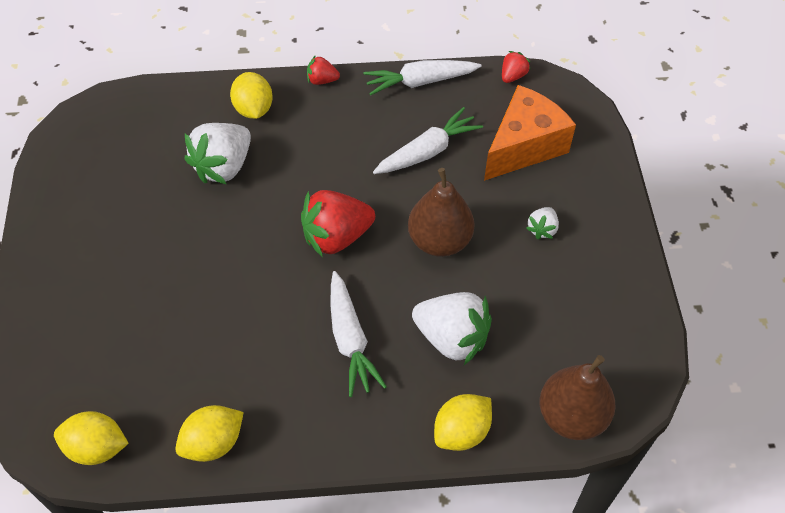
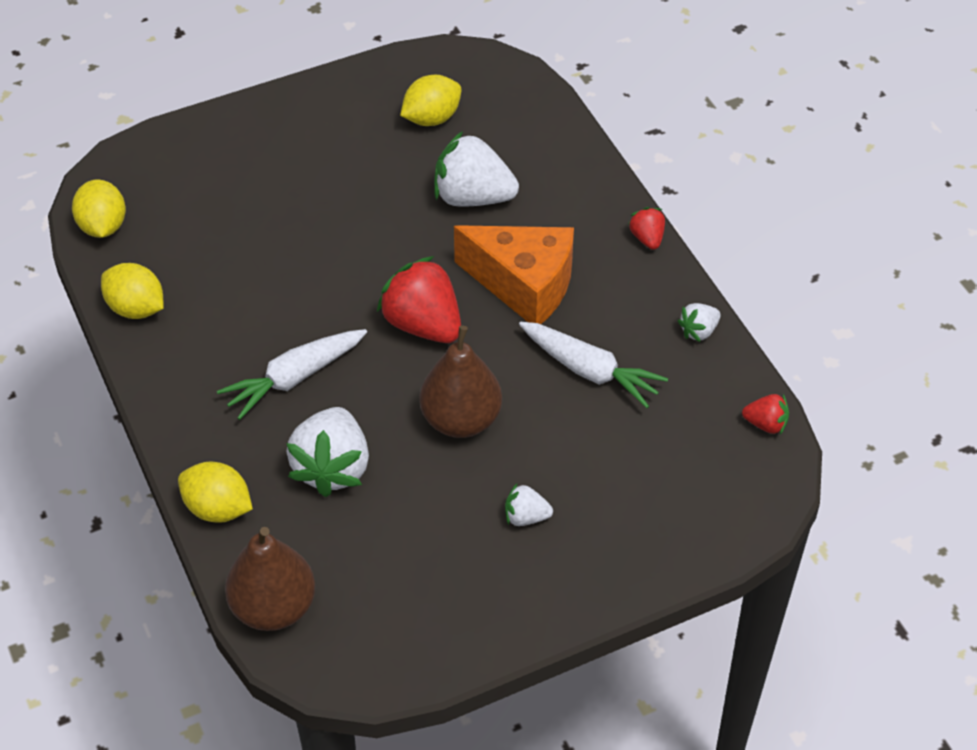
camera: 70 degrees right, 5 degrees down
yellow lemon [230,72,273,119] -> yellow lemon moved to [400,75,461,126]
white carrot [363,60,481,95] -> white strawberry [678,303,721,342]
orange cheese [484,85,576,181] -> orange cheese moved to [454,225,574,324]

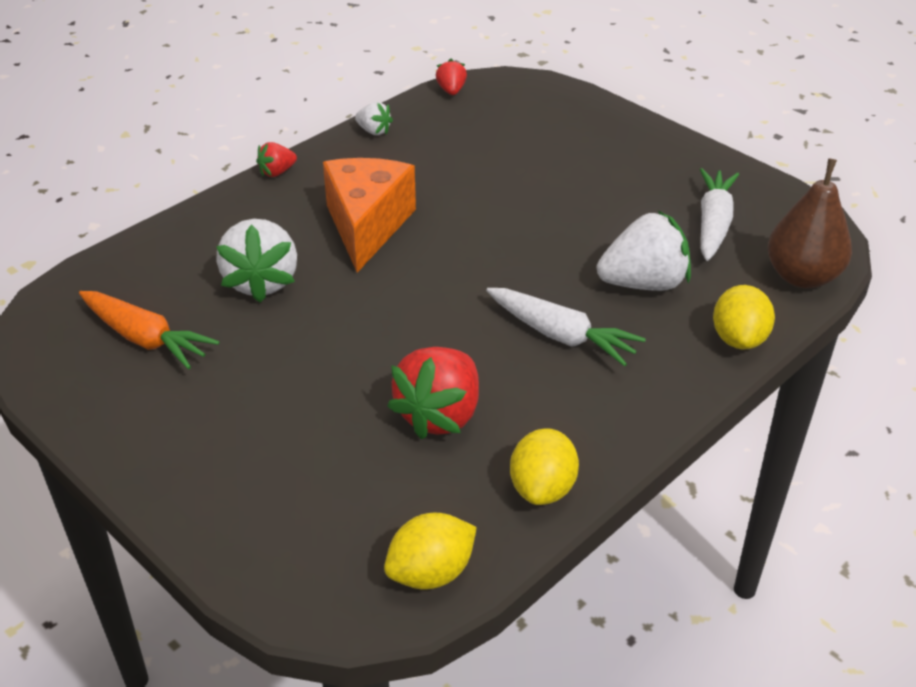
camera: 110 degrees left, 10 degrees down
red strawberry [377,256,461,343] -> red strawberry moved to [387,347,479,440]
yellow lemon [400,75,461,126] -> orange carrot [79,291,219,369]
brown pear [419,325,502,438] -> none
white strawberry [505,484,553,526] -> none
white carrot [519,322,668,408] -> white carrot moved to [700,168,739,261]

